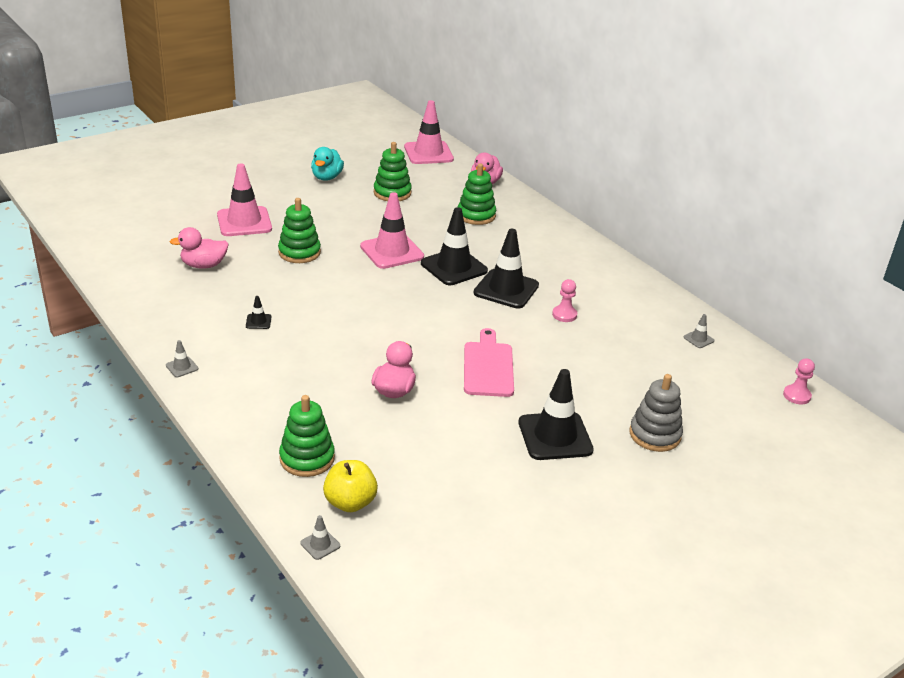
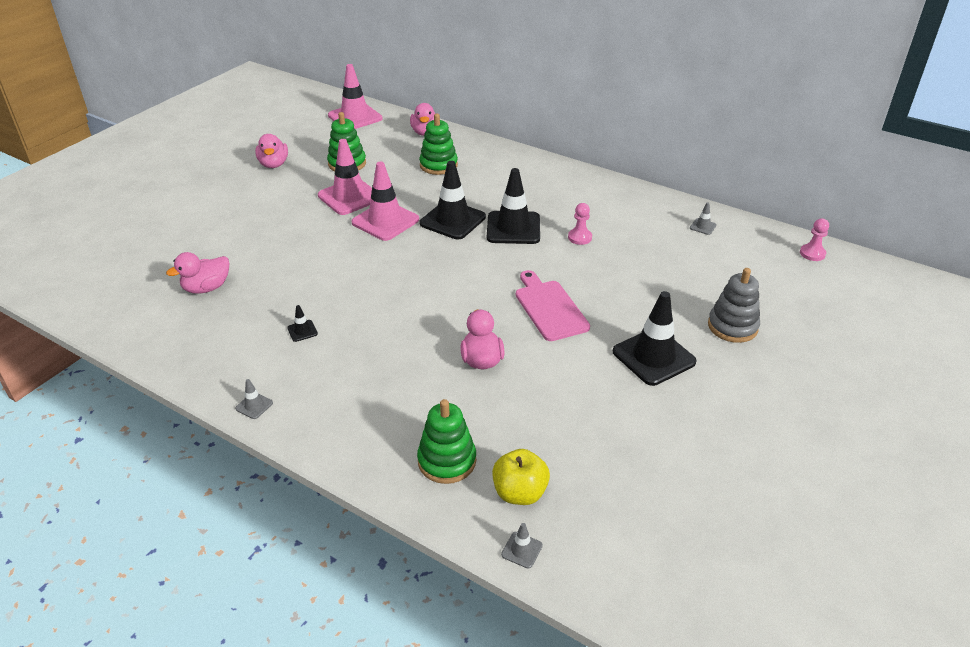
camera: 20 degrees left, 5 degrees up
pink traffic cone [217,163,272,236] -> pink traffic cone moved to [318,139,372,215]
green stacking toy [278,198,321,263] -> none
turquoise duck [311,147,344,181] -> pink duck [255,134,288,168]

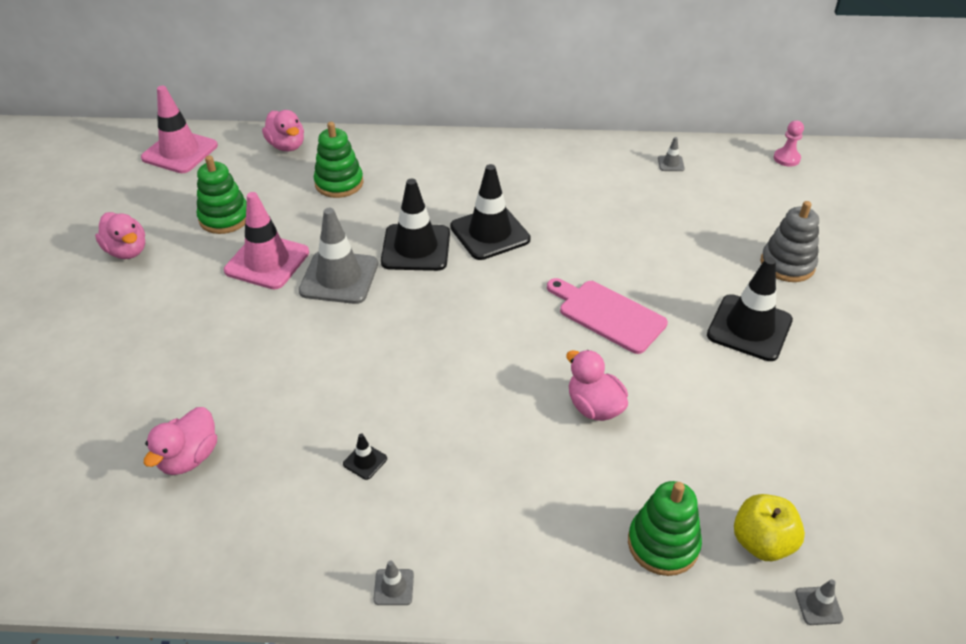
camera: 30 degrees left, 5 degrees up
pink traffic cone [351,161,419,241] -> grey traffic cone [299,208,378,304]
pink pawn [568,203,592,245] -> none

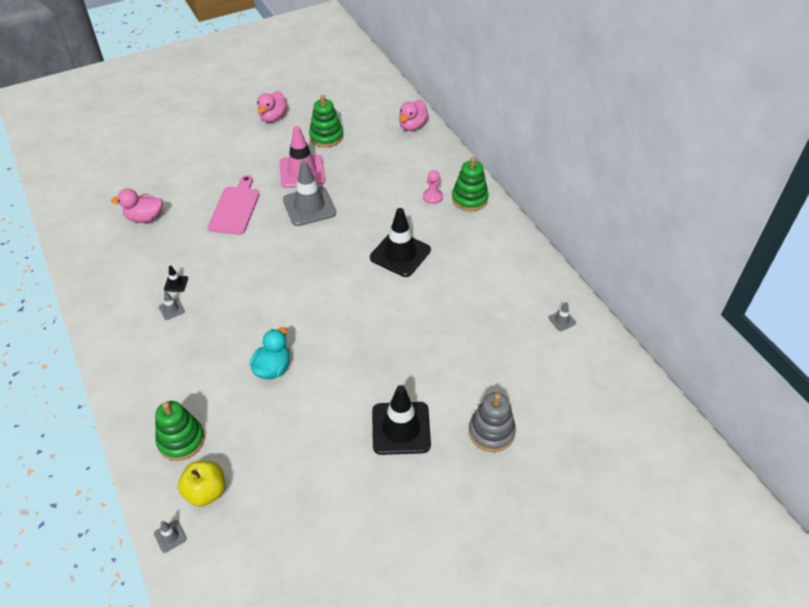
camera: 60 degrees right, 5 degrees up
pink traffic cone [141,86,218,173] -> none
green stacking toy [314,122,364,198] -> green stacking toy moved to [452,157,489,211]
grey traffic cone [373,560,414,605] -> grey traffic cone moved to [159,291,185,320]
black traffic cone [381,179,450,271] -> none
pink cutting board [547,278,668,354] -> pink cutting board moved to [208,175,260,235]
pink duck [566,350,628,421] -> turquoise duck [250,327,290,379]
pink pawn [774,120,804,167] -> pink pawn moved to [423,170,443,204]

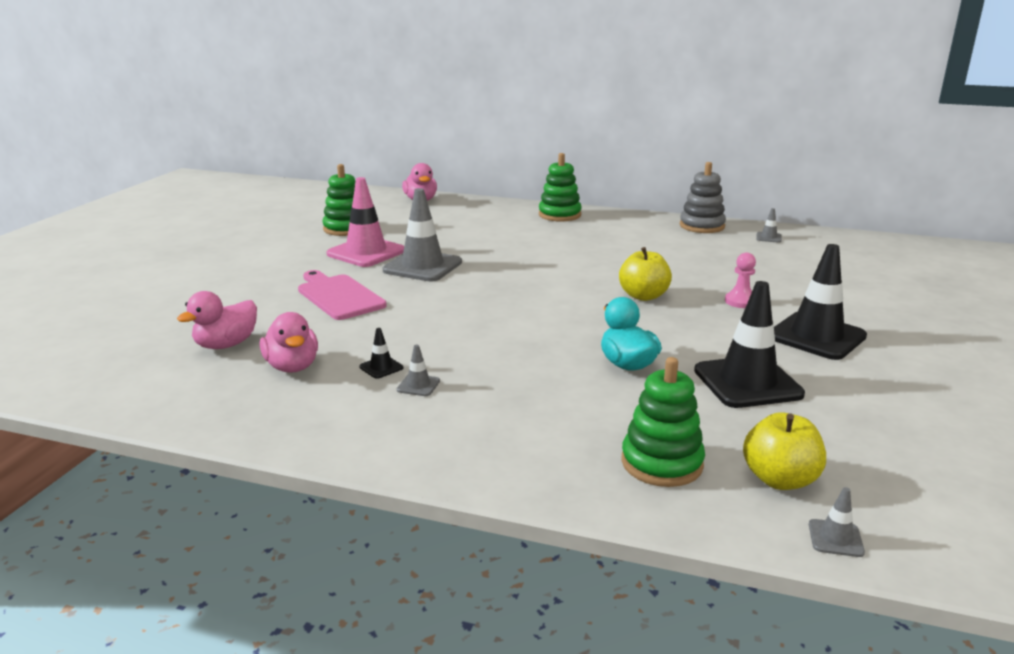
camera: 45 degrees left, 25 degrees down
pink duck [257,91,288,122] -> pink duck moved to [260,312,318,373]
black traffic cone [370,208,431,277] -> black traffic cone moved to [694,281,805,408]
pink pawn [423,170,443,204] -> pink pawn moved to [725,253,756,308]
grey stacking toy [469,392,516,452] -> grey stacking toy moved to [680,162,726,233]
none -> yellow apple [619,247,672,301]

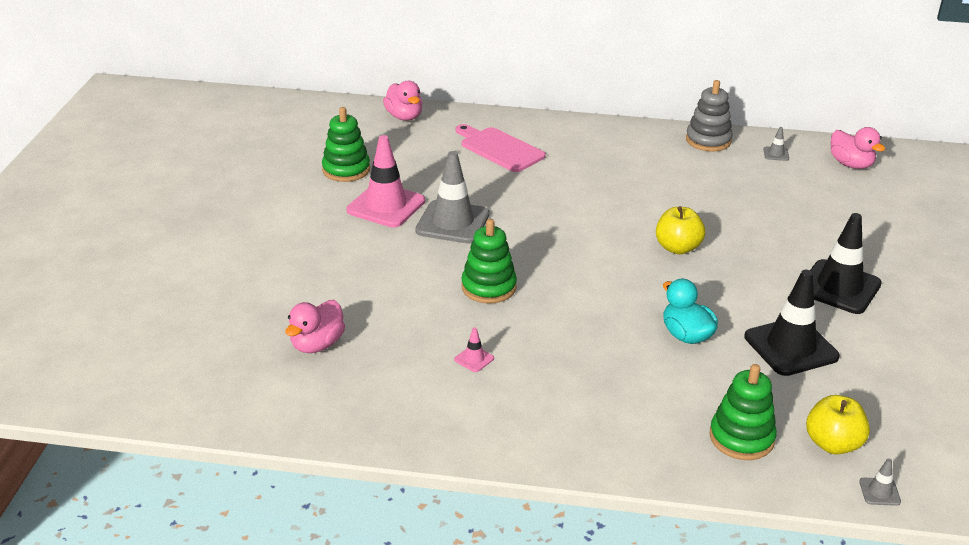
camera: 10 degrees left, 10 degrees up
pink duck [260,312,318,373] -> pink duck moved to [831,127,885,169]
pink cutting board [298,270,387,320] -> pink cutting board moved to [455,124,546,172]
black traffic cone [359,328,403,379] -> pink traffic cone [454,327,494,372]
grey traffic cone [397,344,440,396] -> none
green stacking toy [539,153,582,221] -> green stacking toy moved to [461,219,517,303]
pink pawn [725,253,756,308] -> none

